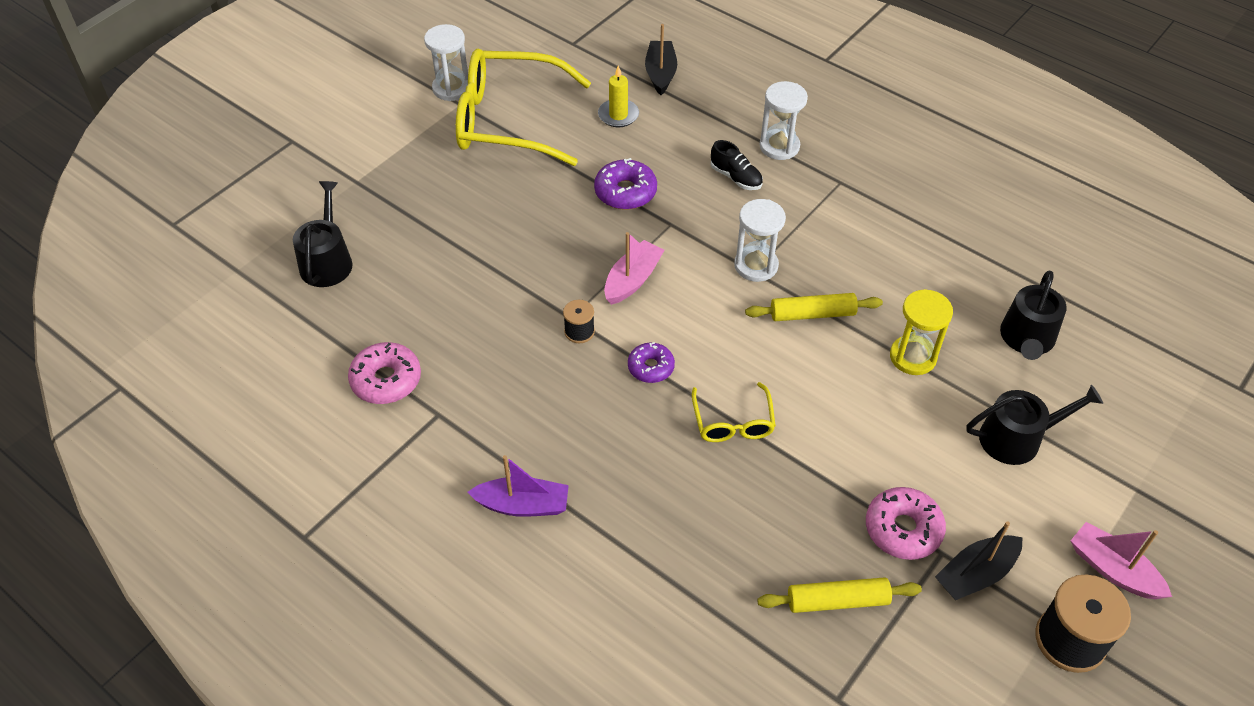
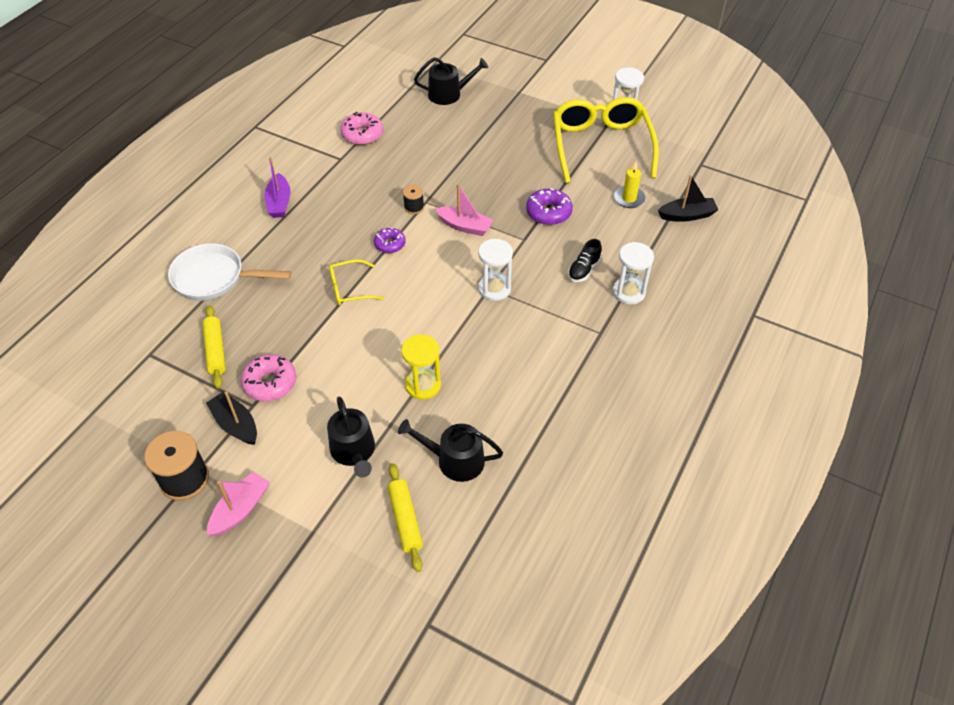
camera: 80 degrees right, 0 degrees up
yellow rolling pin [745,293,883,321] -> yellow rolling pin moved to [388,463,423,572]
none -> white pan [168,243,291,301]

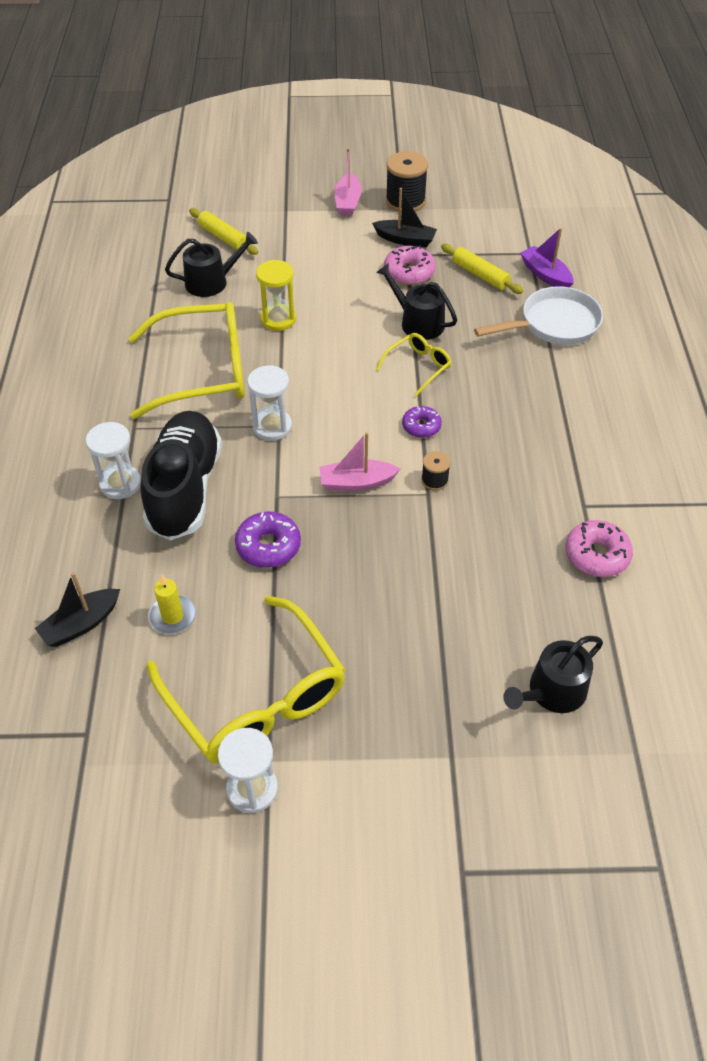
camera: 150 degrees right, 0 degrees up
purple boat [265,157,291,218] -> purple boat moved to [520,228,574,287]
black watering can [327,397,375,477] -> black watering can moved to [376,263,457,340]
black shoe [568,239,602,282] -> black shoe [140,411,222,540], size x2.46
none -> yellow glasses [128,302,245,419]

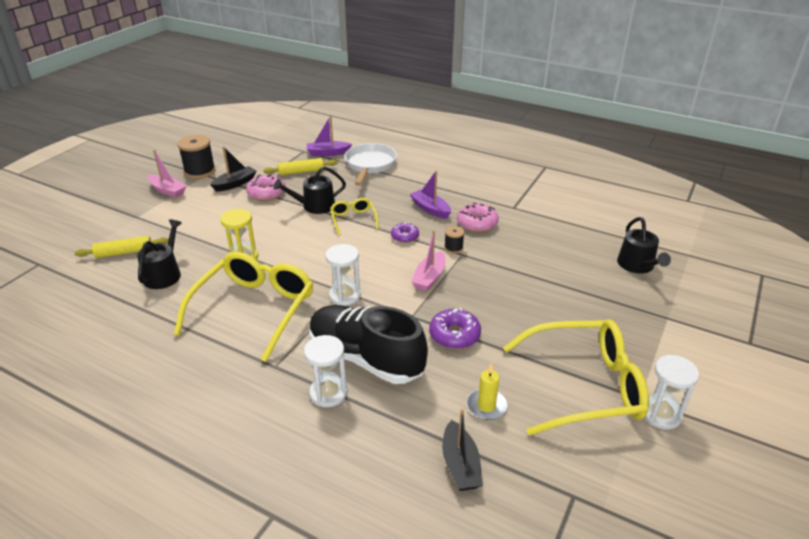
camera: 60 degrees left, 15 degrees down
pink donut [565,520,633,577] -> pink donut moved to [457,203,499,232]
none -> purple boat [410,171,451,219]

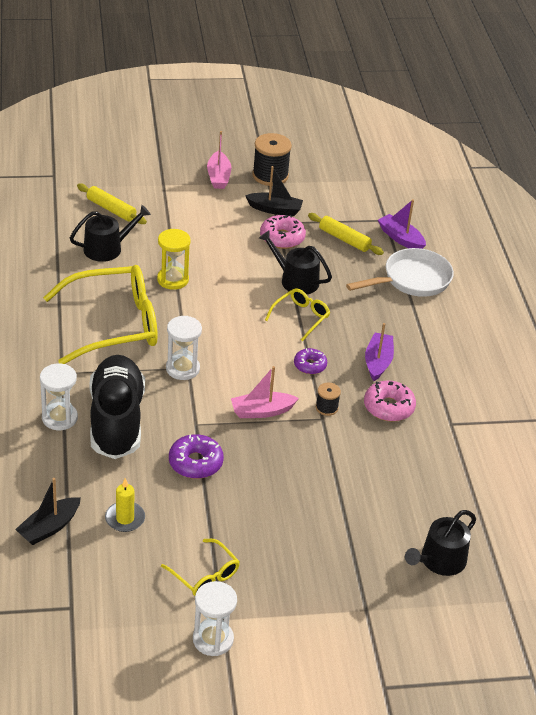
camera: 50 degrees right, 5 degrees up
yellow glasses [503,319,649,435] -> yellow glasses [161,539,240,596], size x0.47

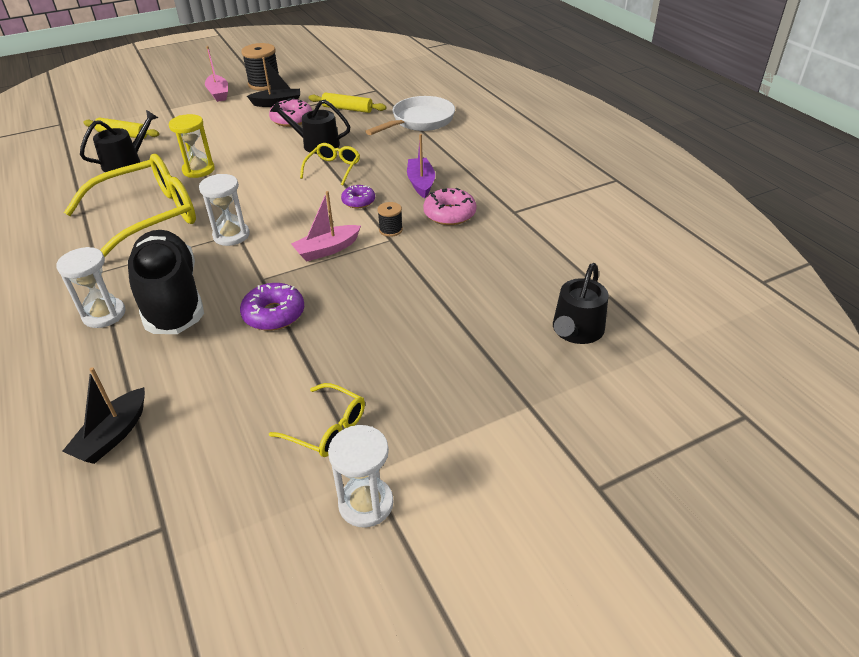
camera: 15 degrees left, 0 degrees up
yellow candle [105,478,145,532] -> none
purple boat [378,199,426,249] -> none

